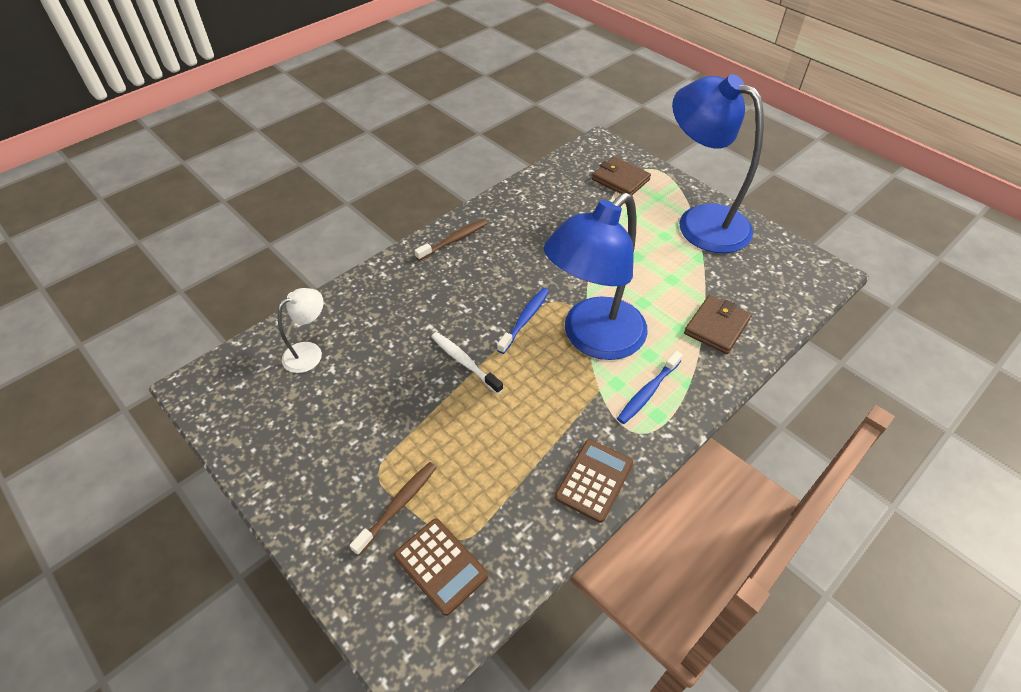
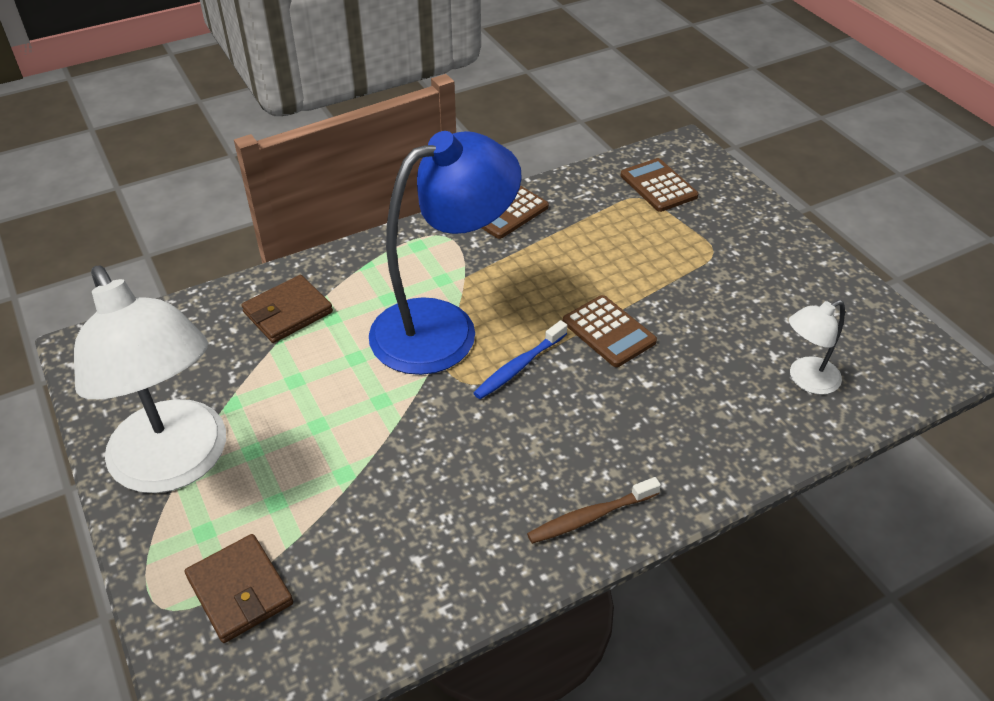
camera: 165 degrees left, 5 degrees down
brown toothbrush [350,462,437,556] -> none
white toothbrush [431,332,503,394] -> brown calculator [563,295,657,367]
blue toothbrush [617,351,683,424] -> none
blue lamp [672,74,764,253] -> white lamp [74,266,226,493]

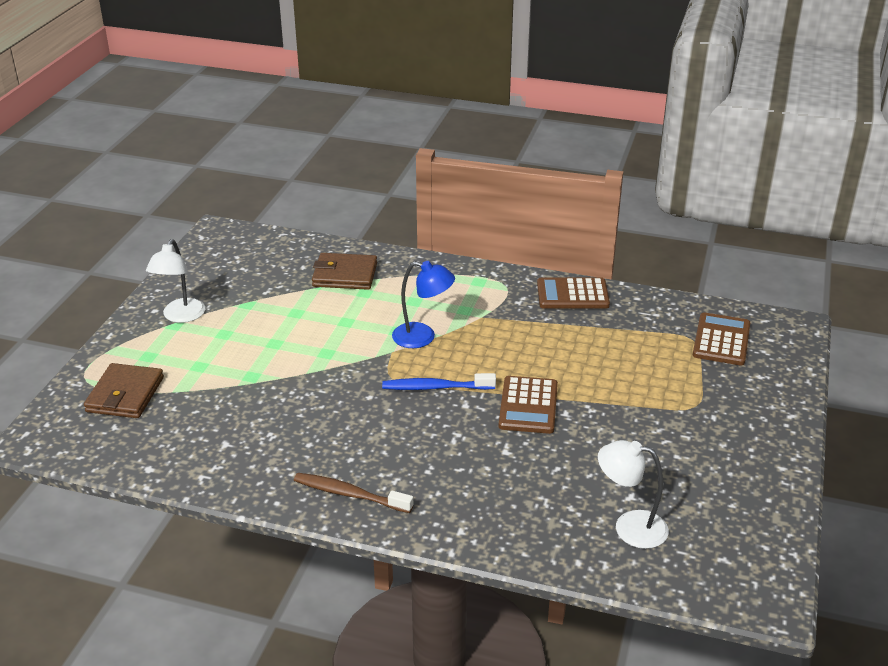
camera: 45 degrees right, 10 degrees down
white lamp [74,266,226,493] -> white lamp [146,239,205,323], size x0.46
blue lamp [369,131,522,375] -> blue lamp [392,261,455,348], size x0.46

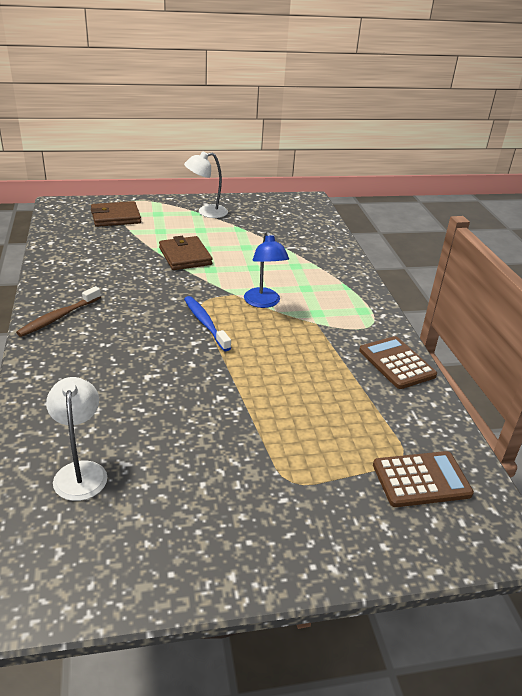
camera: 60 degrees right, 0 degrees up
brown toothbrush [294,473,413,513] -> brown toothbrush turned 135 degrees counterclockwise [16,286,101,337]
brown wallet [312,253,377,290] -> brown wallet moved to [159,236,212,270]
brown calculator [499,376,558,434] -> none

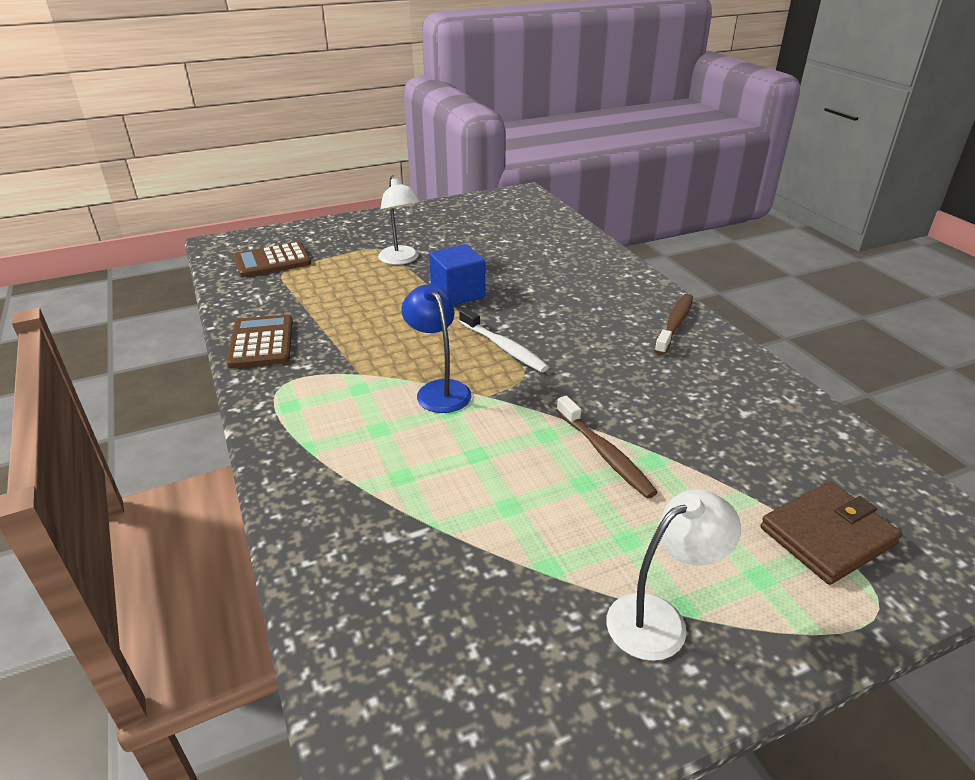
camera: 170 degrees right, 0 degrees up
white lamp [46,377,107,501] -> white lamp moved to [378,175,421,265]
brown wallet [159,236,212,270] -> brown toothbrush [556,396,658,498]
blue toothbrush [184,296,231,351] -> white toothbrush [459,308,549,373]
brown calculator [359,336,437,389] -> brown calculator turned 150 degrees counterclockwise [227,314,293,368]
none -> blue cube [429,244,485,306]

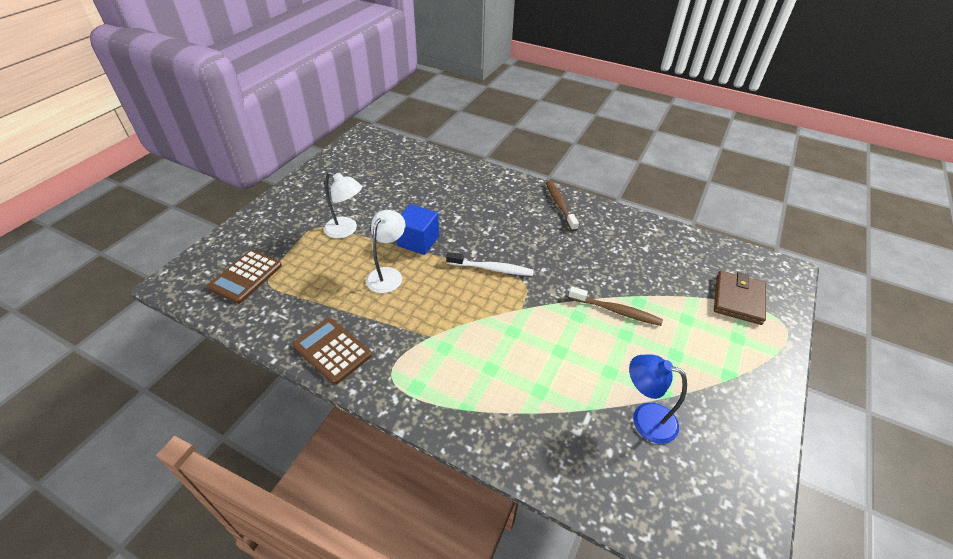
camera: 40 degrees left, 10 degrees up
blue lamp [401,284,472,413] -> blue lamp moved to [629,354,687,444]
white lamp [606,489,741,661] -> white lamp moved to [366,210,406,293]

